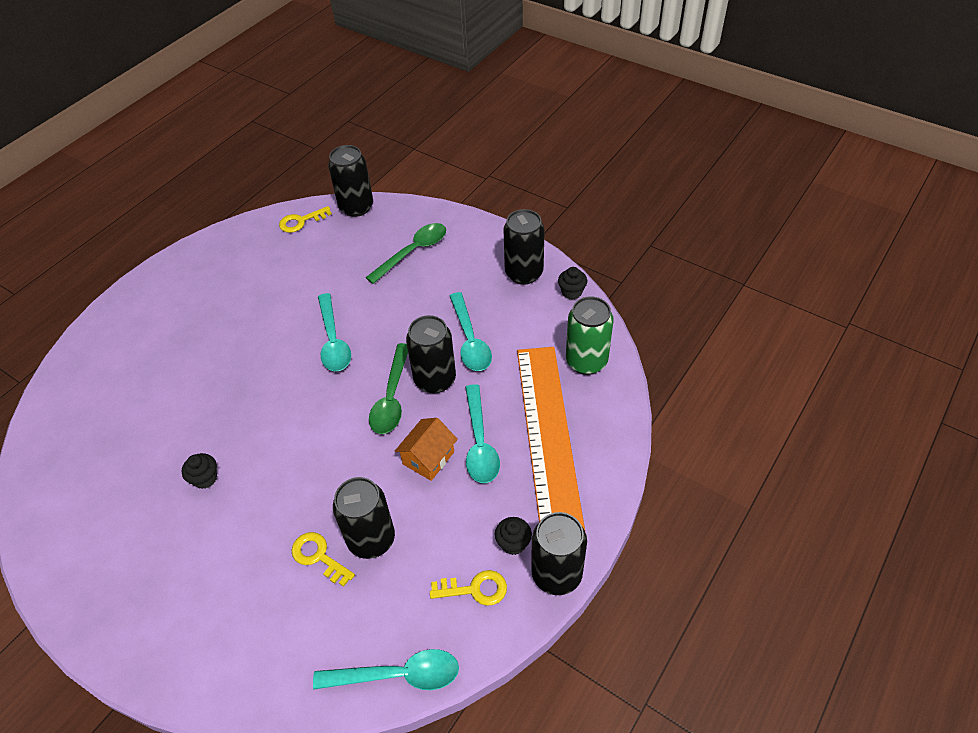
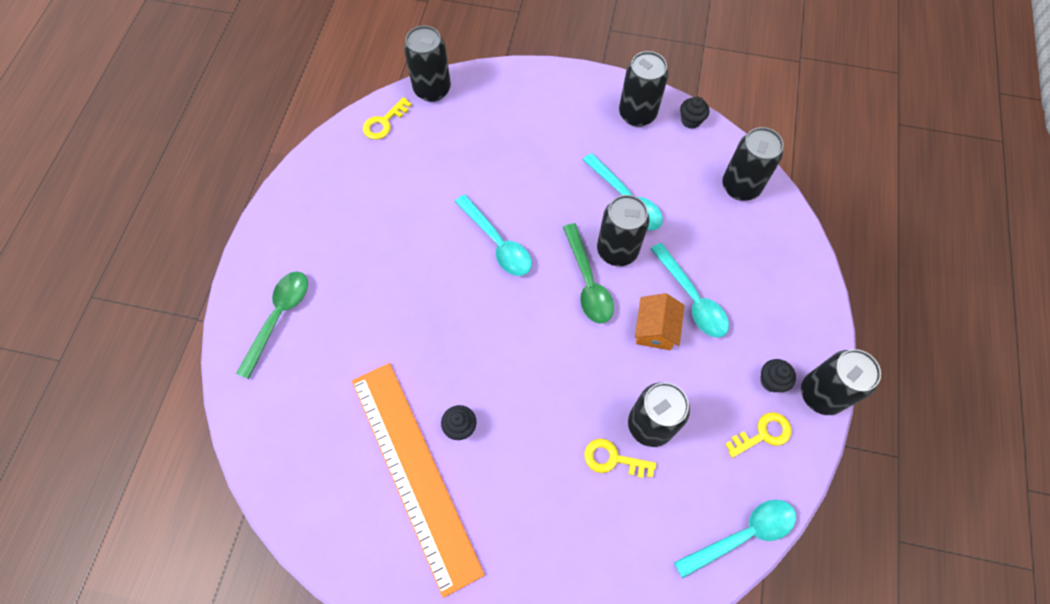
camera: 25 degrees left, 15 degrees up
green spoon [365,223,446,284] -> green spoon moved to [236,271,308,379]
orange ruler [517,347,585,530] -> orange ruler moved to [352,363,485,598]
green can [566,296,614,375] -> black can [722,127,784,201]

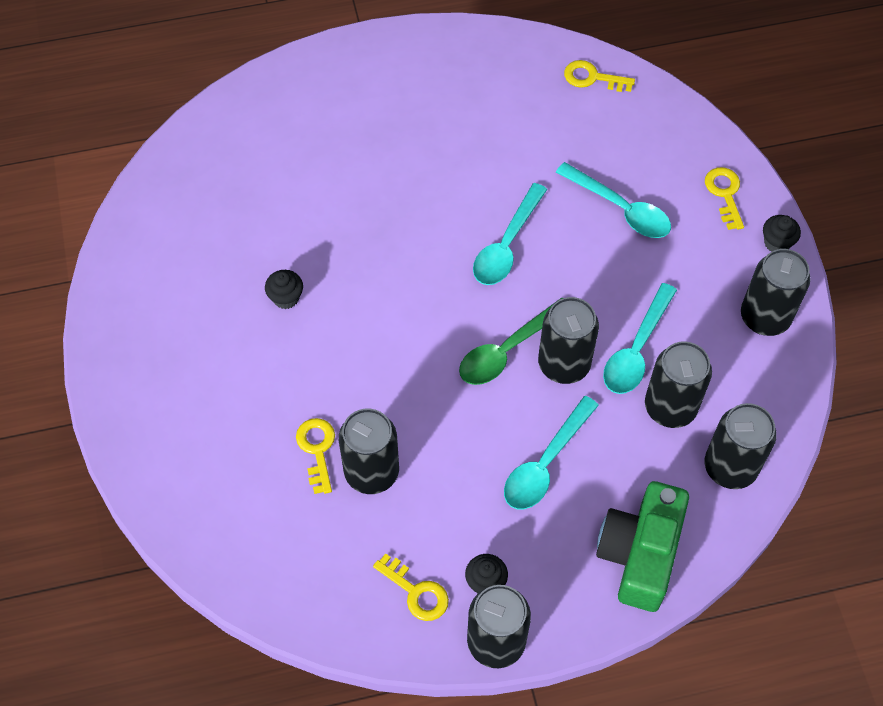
camera: 65 degrees right, 5 degrees down
green spoon [236,271,308,379] -> none
orange ruler [352,363,485,598] -> none
black can [404,26,451,102] -> black can moved to [645,341,712,428]
orange house [635,293,684,350] -> none
turquoise spoon [674,500,796,579] -> turquoise spoon moved to [556,162,671,238]
black cupcake [680,97,709,129] -> black cupcake moved to [763,215,801,252]
none -> green camera [596,481,689,612]
none -> yellow key [705,167,744,230]

